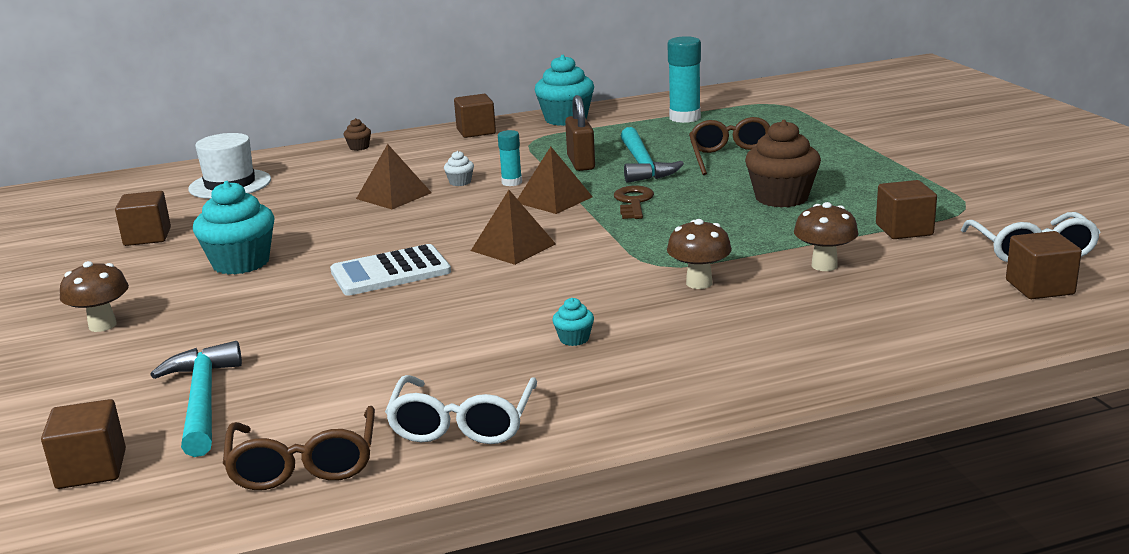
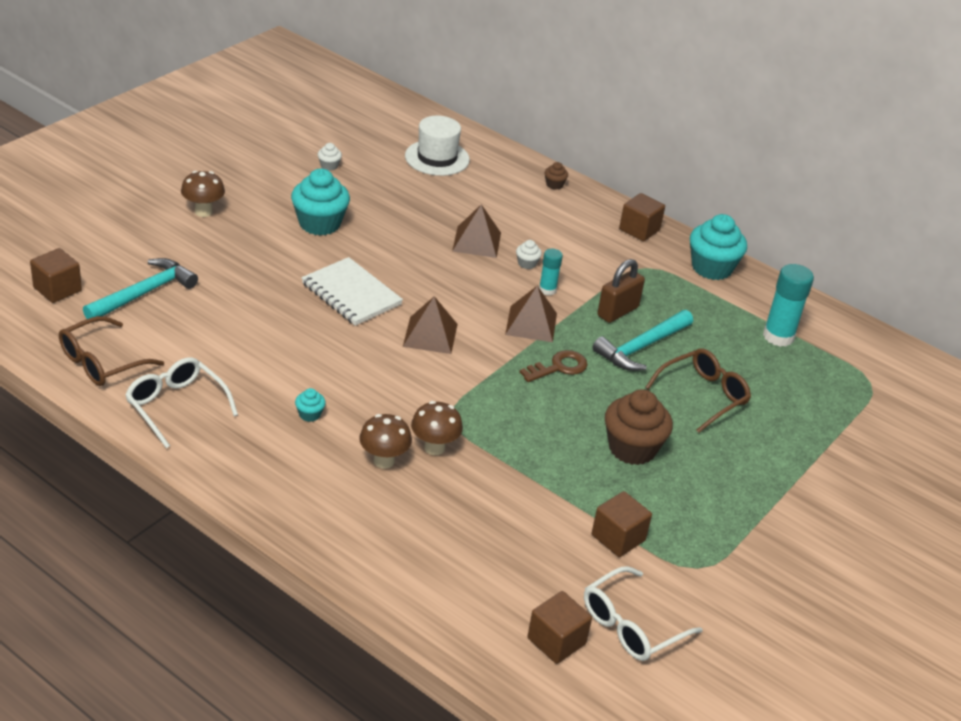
camera: 50 degrees right, 15 degrees up
brown cube [115,191,171,246] -> white cupcake [318,143,342,171]
white calculator [330,244,451,296] -> white notebook [301,257,403,326]
white glasses [385,375,537,444] -> white glasses turned 75 degrees clockwise [125,357,238,448]
brown mushroom [794,202,858,271] -> brown mushroom moved to [359,414,412,469]

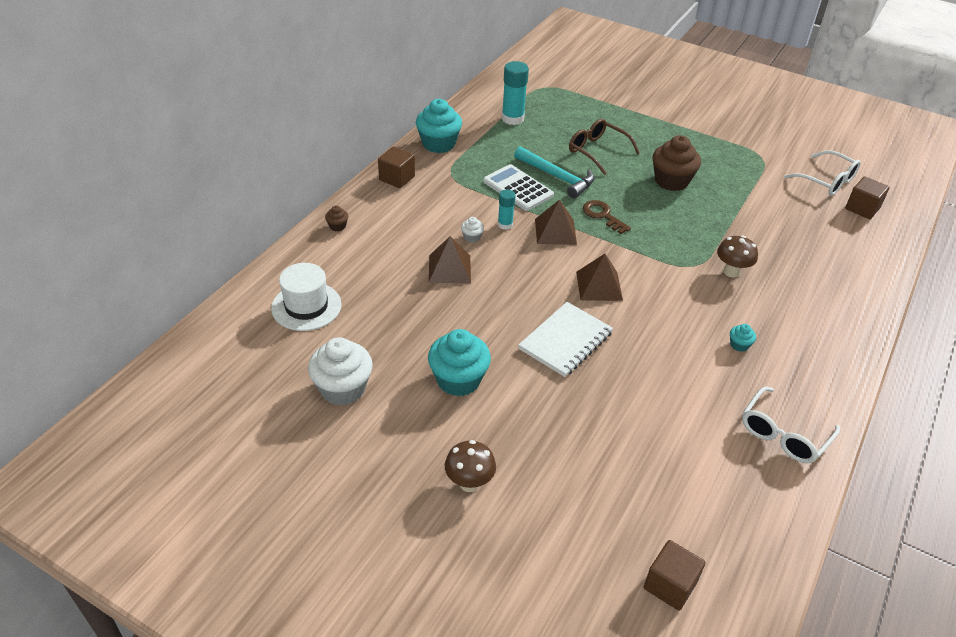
camera: 95 degrees left, 5 degrees up
brown glasses [59,316,164,386] -> none
turquoise hammer [83,258,198,319] -> none
white cupcake [318,143,342,171] -> white cupcake [308,337,373,406], size x2.26
brown mushroom [359,414,412,469] -> none
brown cube [592,491,652,557] -> none
brown padlock [597,259,645,323] -> white calculator [483,164,554,211]

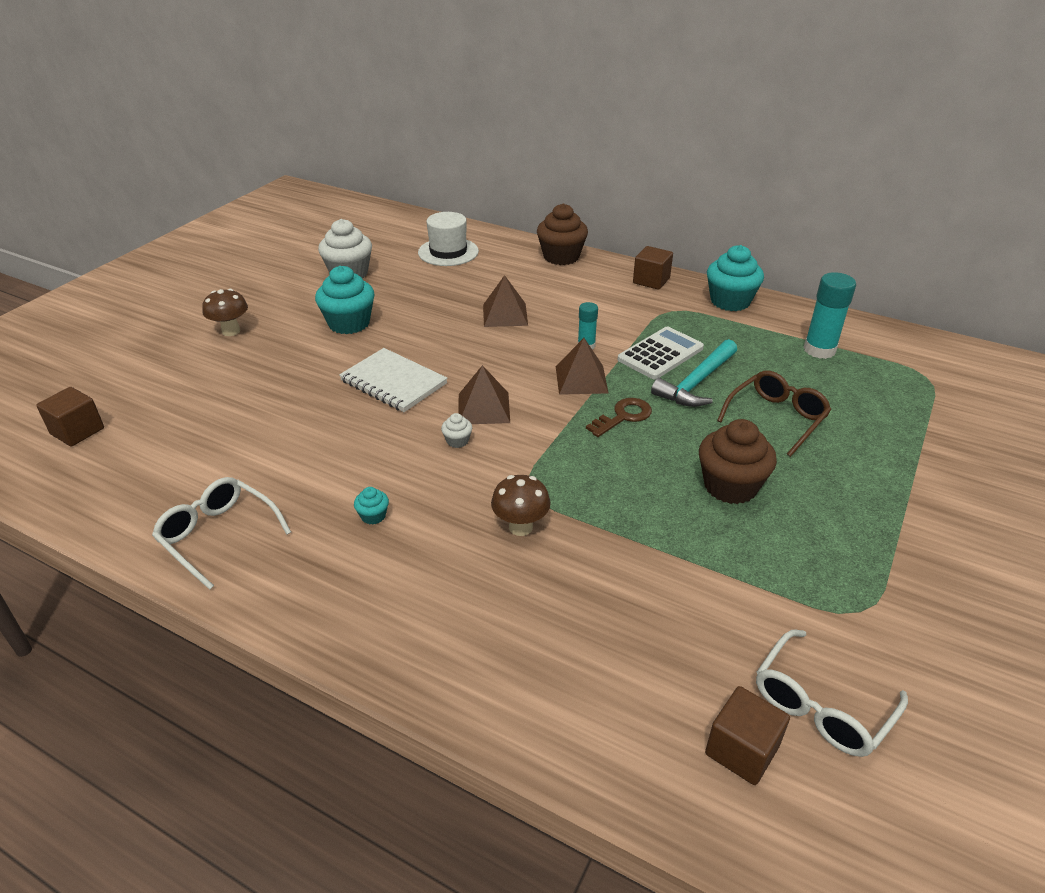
camera: 90 degrees right, 5 degrees down
brown cupcake [325,206,348,232] -> brown cupcake [537,203,588,265], size x2.26
white cupcake [461,217,484,243] -> white cupcake moved to [441,413,472,448]

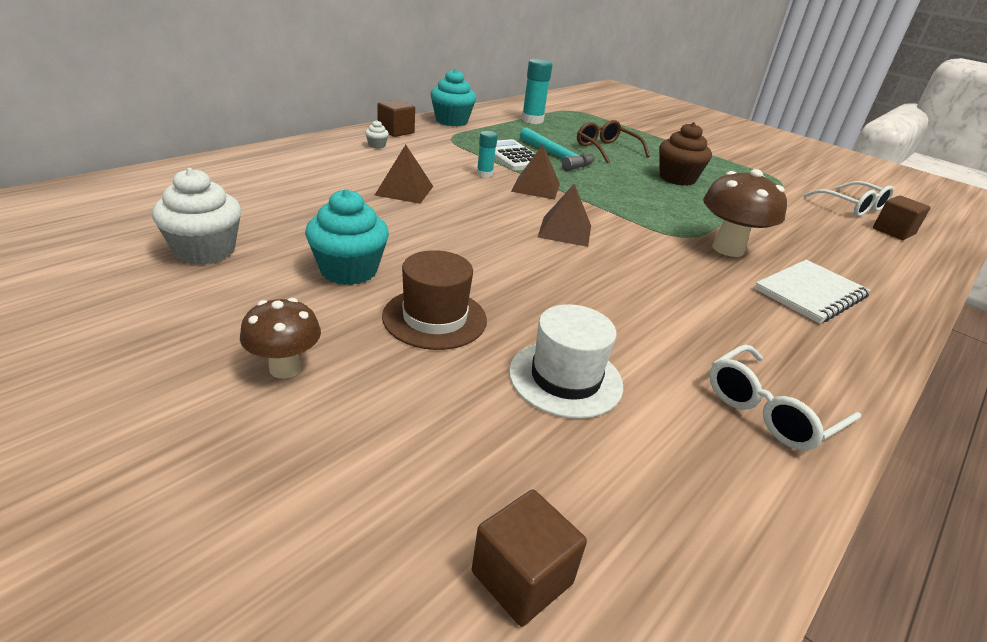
camera: 80 degrees left, 5 degrees down
white notebook [339,348,448,412] -> white notebook moved to [755,260,870,324]
turquoise cupcake [354,487,389,525] -> none
white hat [418,212,479,266] -> white hat moved to [509,304,623,419]
white cupcake [441,413,472,448] -> white cupcake moved to [365,120,389,149]
brown mushroom [491,475,551,536] -> brown mushroom [703,169,787,257], size x1.62
brown cupcake [537,203,588,265] -> none
brown key [586,398,652,437] -> none
none -> brown hat [382,250,487,350]

